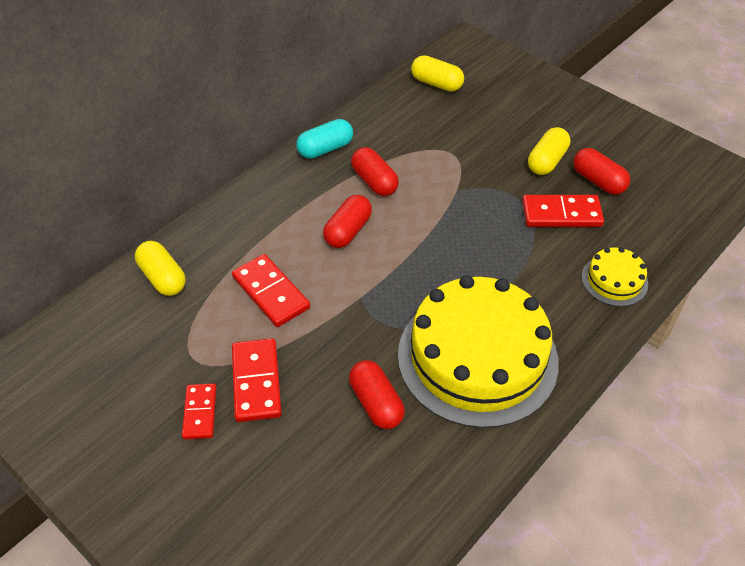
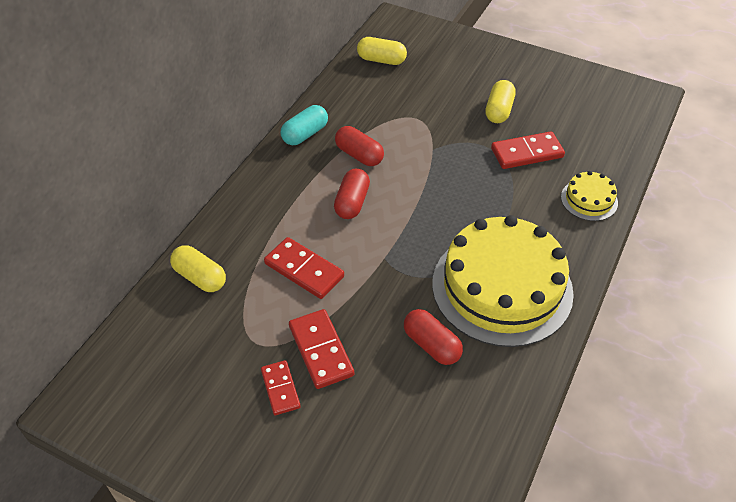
camera: 15 degrees left, 0 degrees up
red capsule [573,148,630,195] -> none

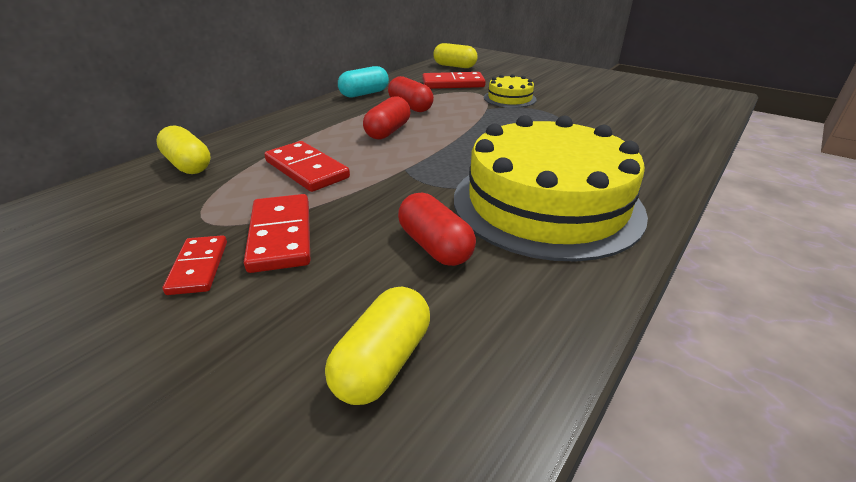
camera: 10 degrees right, 15 degrees down
yellow capsule [485,80,516,123] -> yellow capsule moved to [325,287,430,405]
red domino [491,131,565,169] -> red domino moved to [422,72,486,89]
yellow cake [561,171,618,221] -> yellow cake moved to [484,74,537,108]

